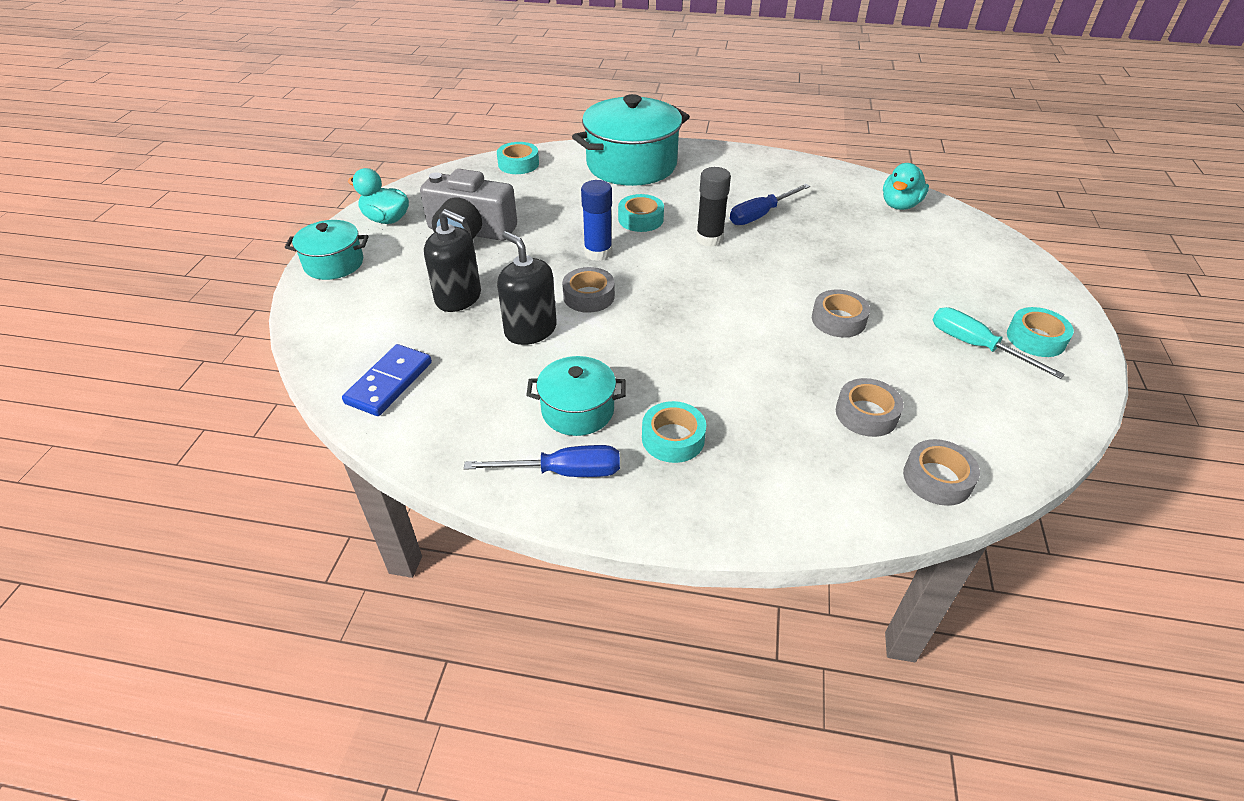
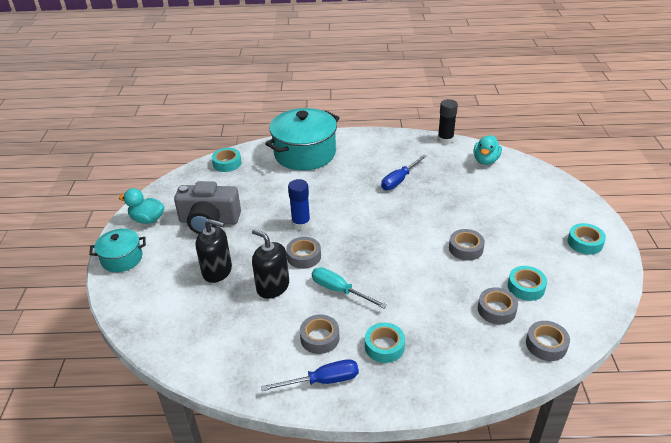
camera: 10 degrees left, 5 degrees down
blue domino [342,344,432,416] -> none
turquoise pot [526,356,626,436] -> grey tape [300,315,339,354]
turquoise tape [618,194,664,232] -> turquoise tape moved to [507,266,547,301]
black glue stick [696,167,731,247] -> black glue stick moved to [438,99,458,144]
turquoise screwdriver [933,307,1065,379] -> turquoise screwdriver moved to [312,267,387,309]

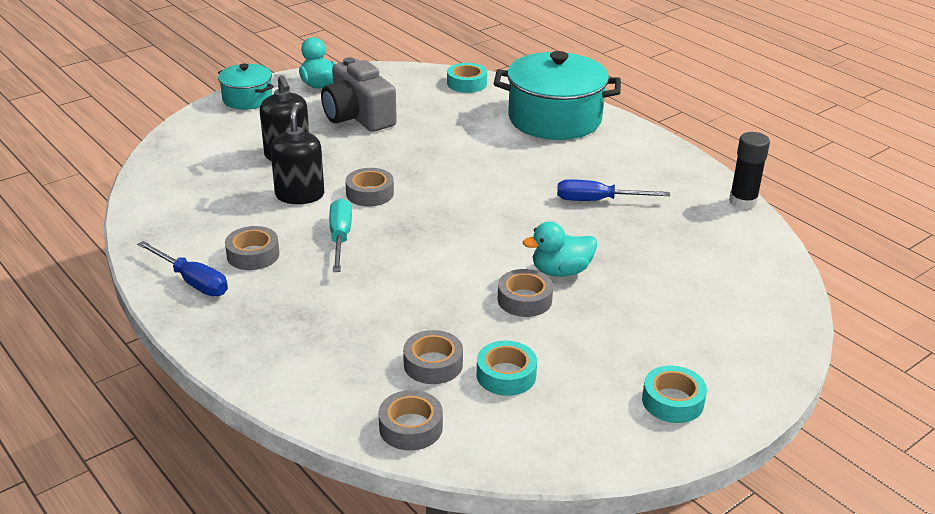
camera: 50 degrees right, 5 degrees down
blue glue stick [288,179,310,230] -> none
turquoise tape [365,323,405,363] -> none
turquoise duck [473,135,502,165] -> turquoise duck moved to [523,222,597,277]

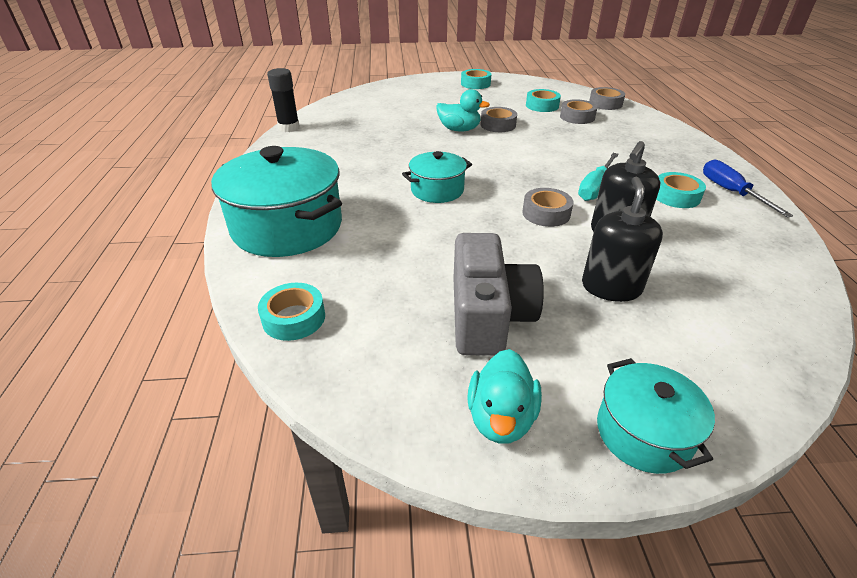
camera: 145 degrees left, 5 degrees up
grey tape [225,226,279,270] -> turquoise tape [657,172,706,208]
blue screwdriver [557,179,670,201] -> none
none -> turquoise pot [402,151,472,203]

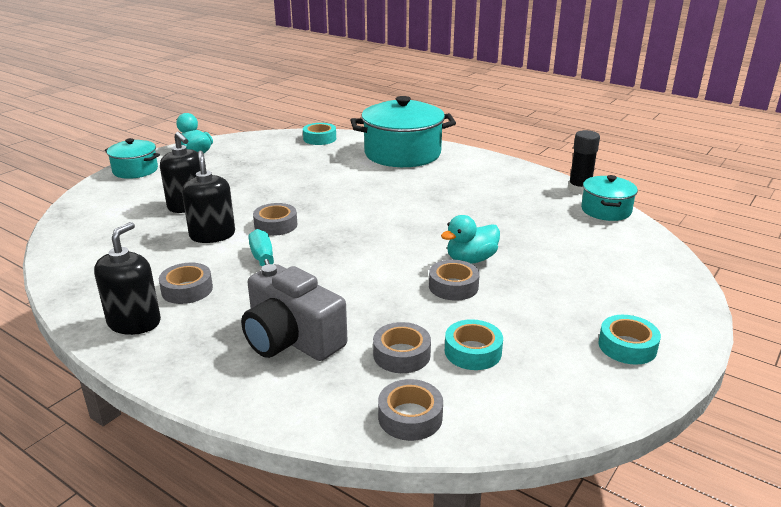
camera: 130 degrees right, 10 degrees down
turquoise pot [402,151,472,203] -> turquoise pot moved to [581,175,638,221]
grey camera [454,233,544,356] -> grey camera moved to [241,264,347,361]
turquoise tape [657,172,706,208] -> grey tape [159,263,213,304]
blue screwdriver [703,159,793,217] -> black soap dispenser [94,222,161,335]

